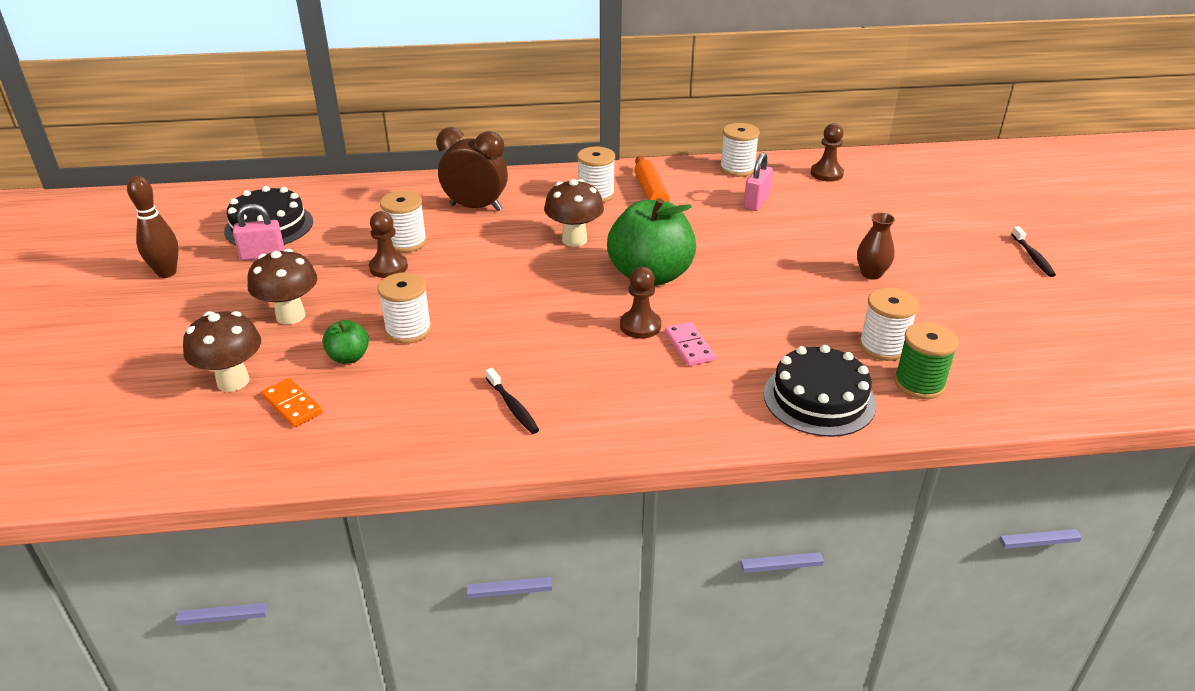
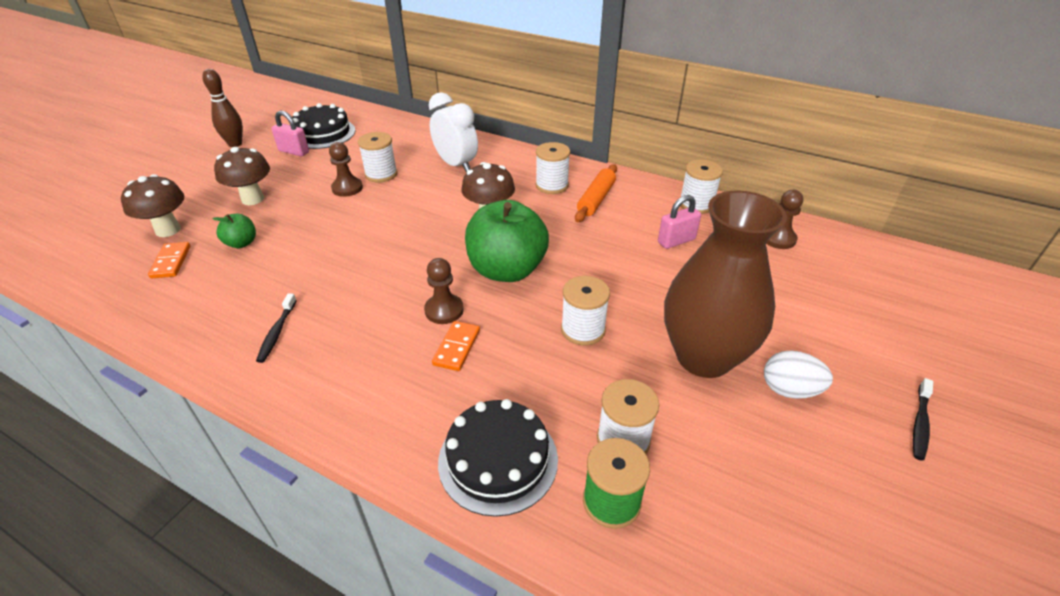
camera: 35 degrees right, 5 degrees up
white spool [378,272,432,344] -> white spool moved to [561,276,610,345]
brown clock [436,127,508,211] -> white clock [429,92,478,173]
pink domino [665,322,716,366] -> orange domino [432,321,480,371]
brown vase [857,212,895,280] -> brown vase [664,190,787,378], size x2.48
none -> white egg [764,351,833,399]

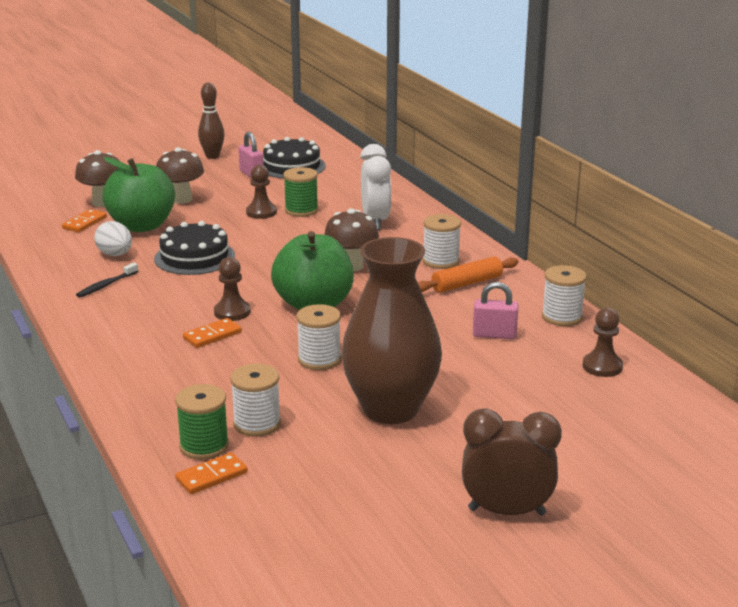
camera: 35 degrees right, 15 degrees down
green apple [212,214,256,248] -> green apple [102,157,175,232], size x2.19
white spool [358,132,398,183] -> green spool [283,167,318,217]
black cake [438,399,558,517] -> black cake moved to [154,221,235,275]
white egg [764,351,833,399] -> white egg moved to [94,221,132,256]
black toothbrush [913,378,933,461] -> brown clock [462,408,562,516]
none -> orange domino [175,452,248,494]

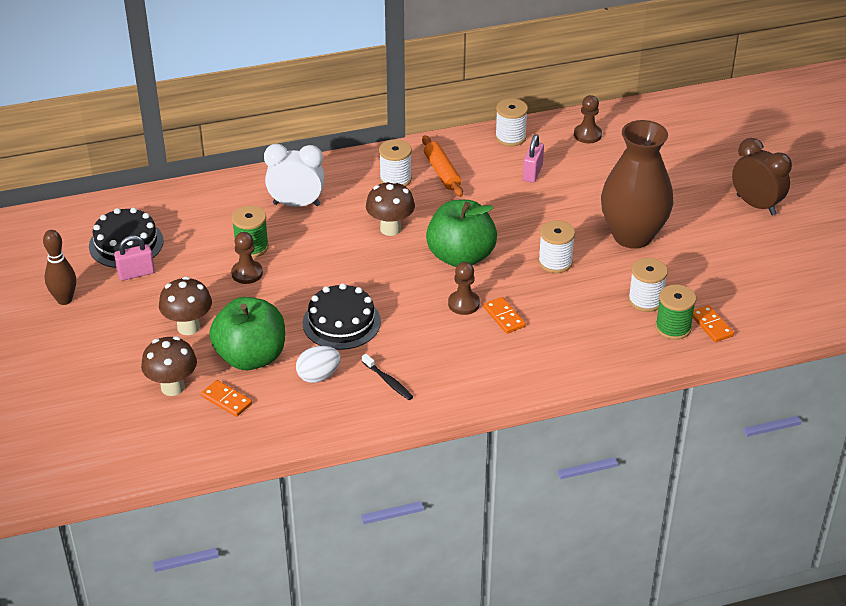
camera: 80 degrees left, 15 degrees up
brown clock [462,408,562,516] -> brown clock turned 120 degrees clockwise [732,138,792,215]

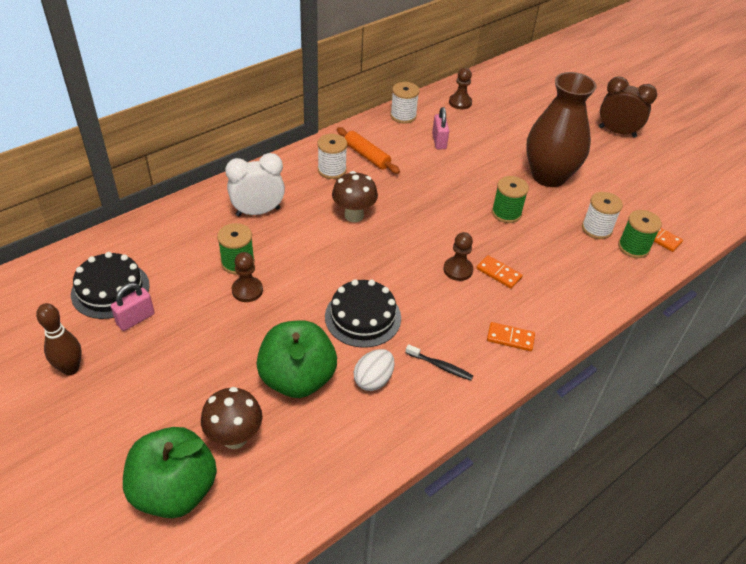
camera: 25 degrees left, 5 degrees up
brown mushroom [159,276,212,335] -> none
orange domino [201,380,252,417] -> orange domino moved to [487,322,535,351]
green apple [426,200,497,267] -> green apple moved to [123,427,217,518]
white spool [538,220,575,273] -> green spool [492,176,529,223]

